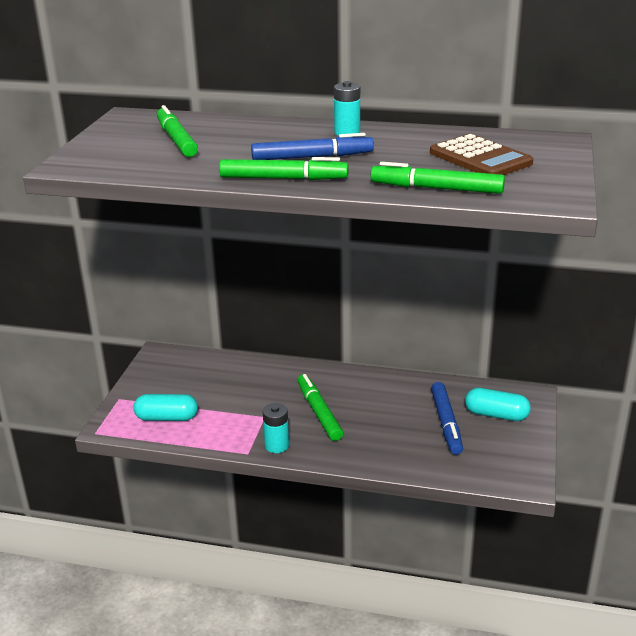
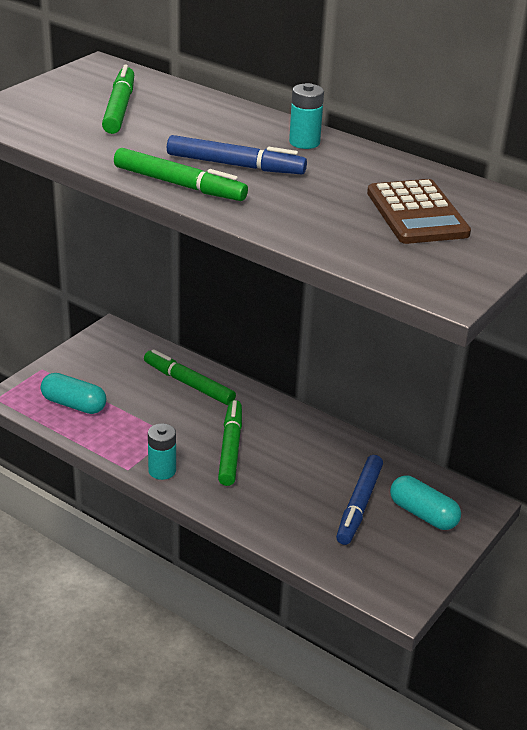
camera: 20 degrees right, 5 degrees up
green marker [370,162,505,194] -> green marker moved to [144,349,236,405]

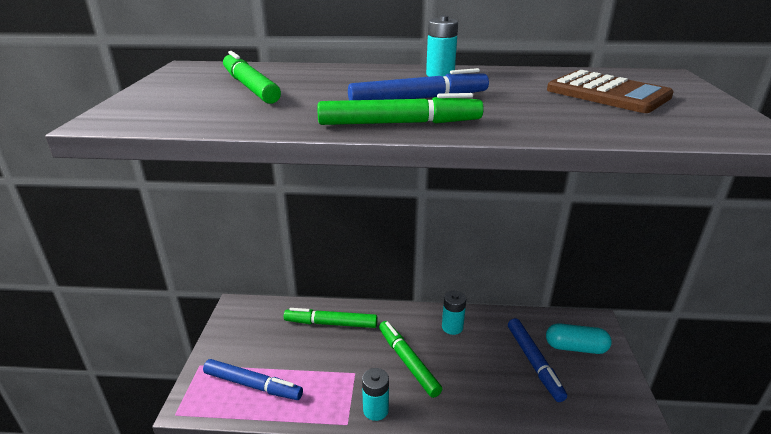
camera: 30 degrees left, 5 degrees down
turquoise capsule [41,373,106,414] -> blue marker [203,359,303,400]
none -> turquoise battery [442,291,466,335]

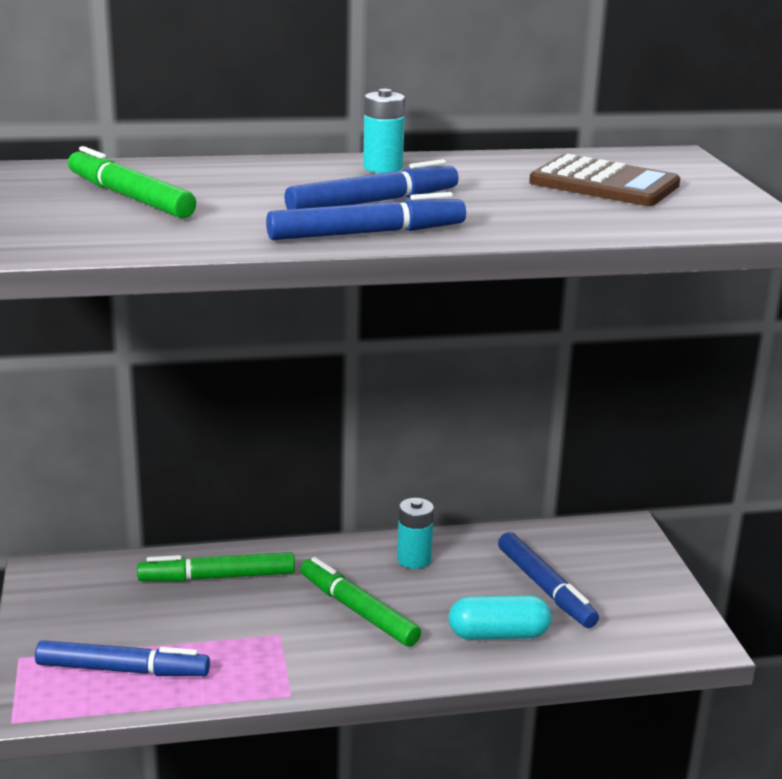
camera: 15 degrees left, 5 degrees down
green marker [317,93,484,125] -> blue marker [266,192,466,240]
turquoise battery [362,368,389,421] -> none
turquoise capsule [546,324,612,354] -> turquoise capsule moved to [449,595,551,640]

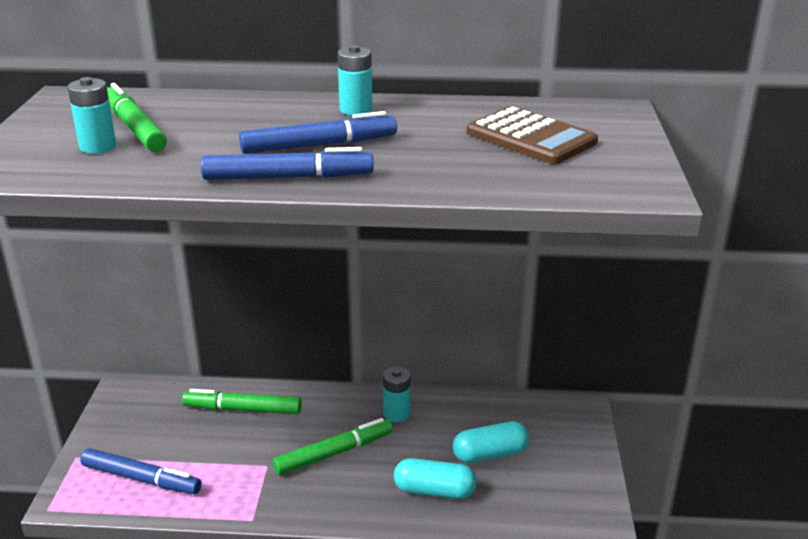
camera: 15 degrees right, 5 degrees up
green marker [300,557,421,647] -> green marker turned 90 degrees clockwise [273,418,393,475]
blue marker [498,532,599,628] -> turquoise capsule [453,421,530,463]
none -> turquoise battery [67,77,116,154]

